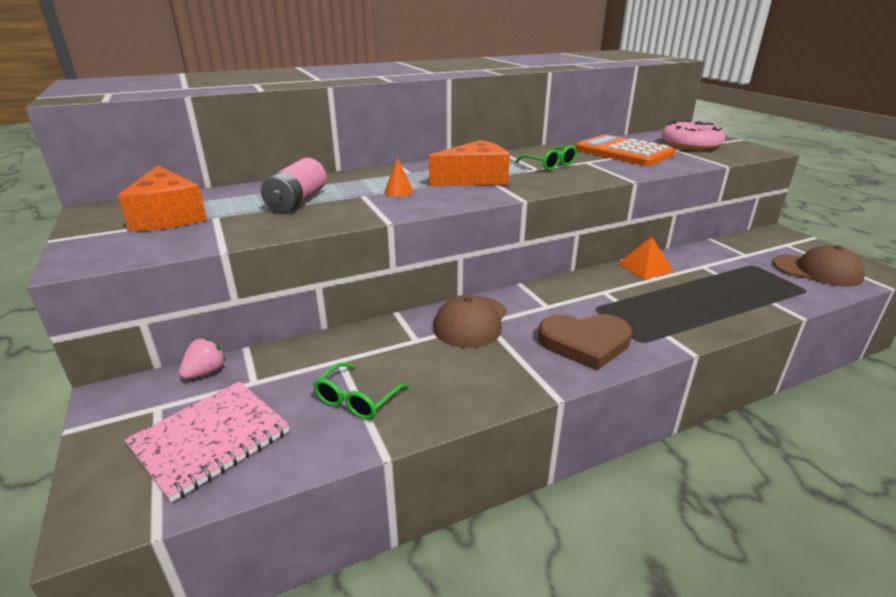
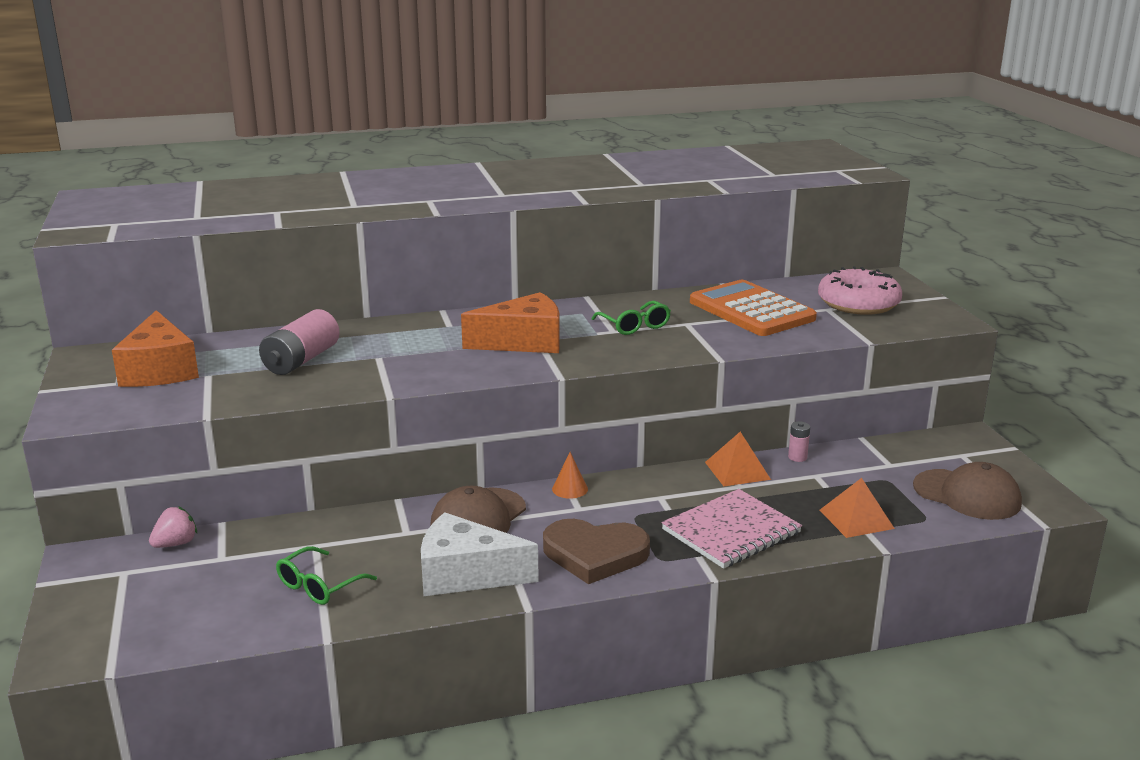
camera: 10 degrees right, 5 degrees down
pink notebook [124,381,290,503] -> pink notebook moved to [662,489,802,569]
orange cone [384,157,414,197] -> orange cone moved to [552,452,588,499]
none -> white cheese [421,512,539,596]
none -> pink battery [788,421,810,462]
none -> orange pyramid [820,478,895,538]

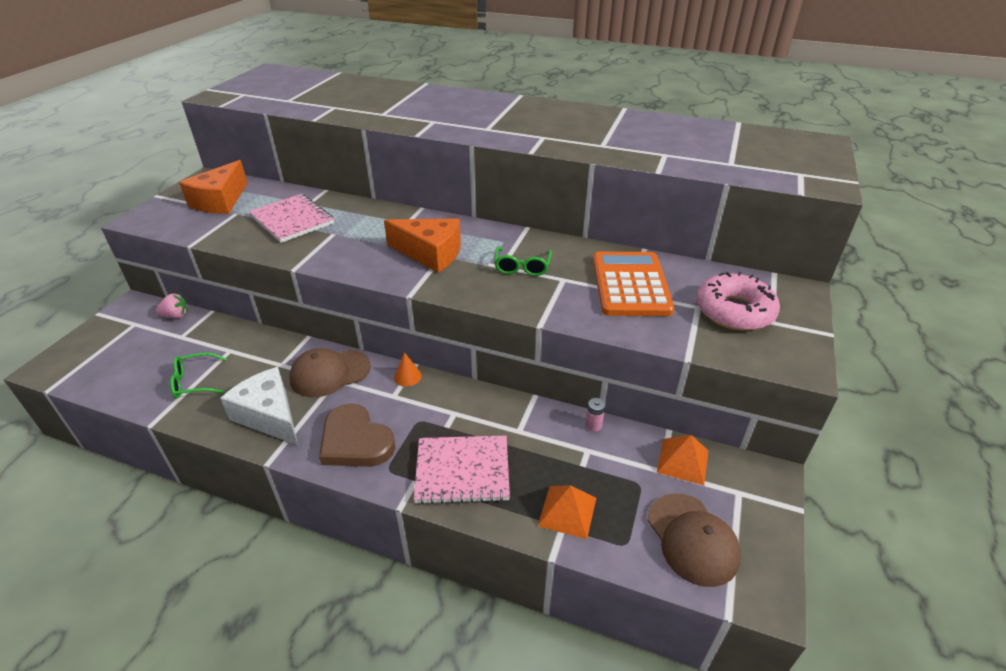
camera: 35 degrees right, 15 degrees up
pink battery [259,309,340,375] -> pink notebook [249,194,334,243]
orange pyramid [705,432,771,486] -> orange pyramid moved to [657,435,709,486]

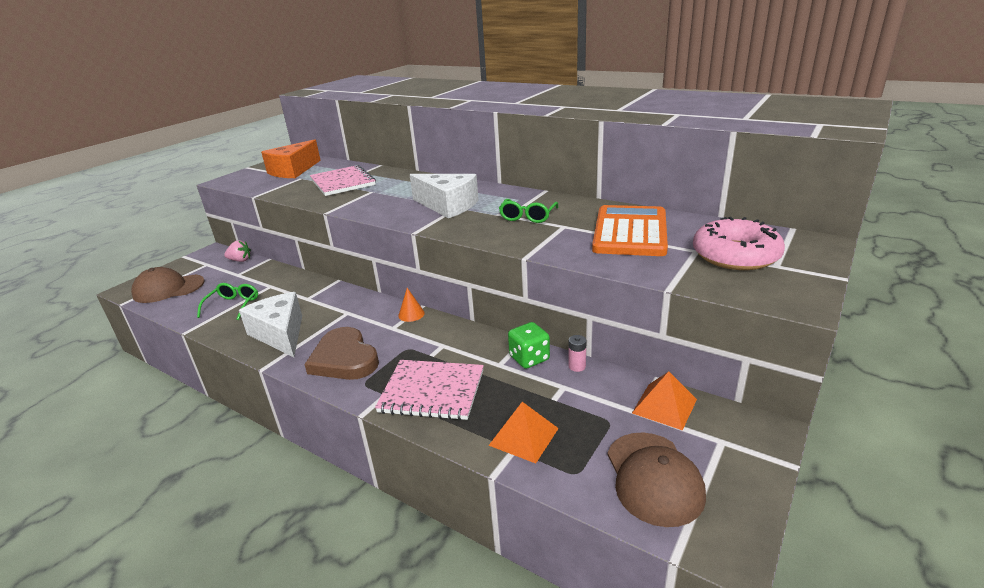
camera: 15 degrees right, 10 degrees down
green glasses [170,352,226,398] -> green glasses turned 105 degrees clockwise [197,283,258,320]
brown cap [289,348,371,397] -> brown cap moved to [131,267,205,303]
orange cheese [384,218,461,273] -> white cheese [410,174,479,218]
none -> green dice [508,322,550,369]

